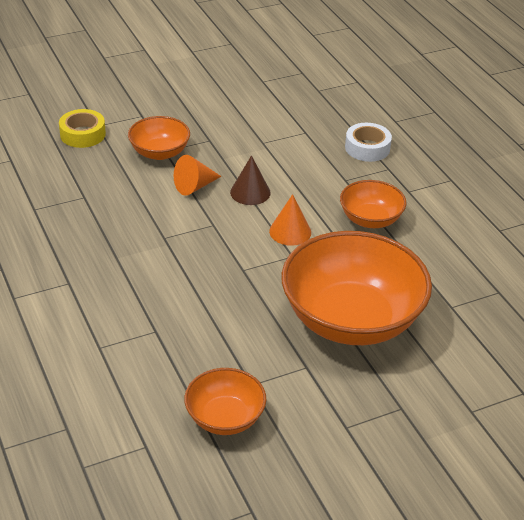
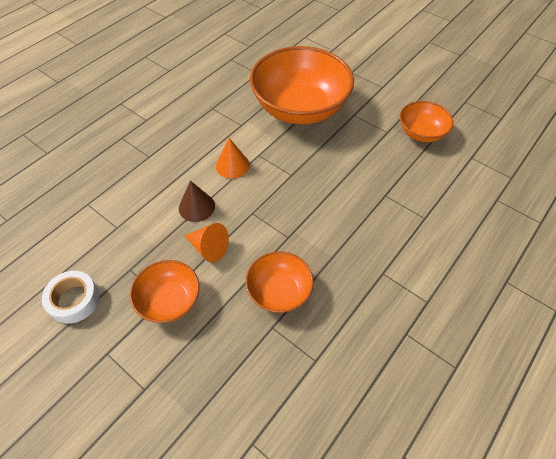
camera: 115 degrees left, 15 degrees up
yellow tape [59,109,106,148] -> none
orange bowl [340,180,406,228] -> orange bowl moved to [245,251,314,313]
white tape [345,123,392,162] -> white tape moved to [42,271,100,324]

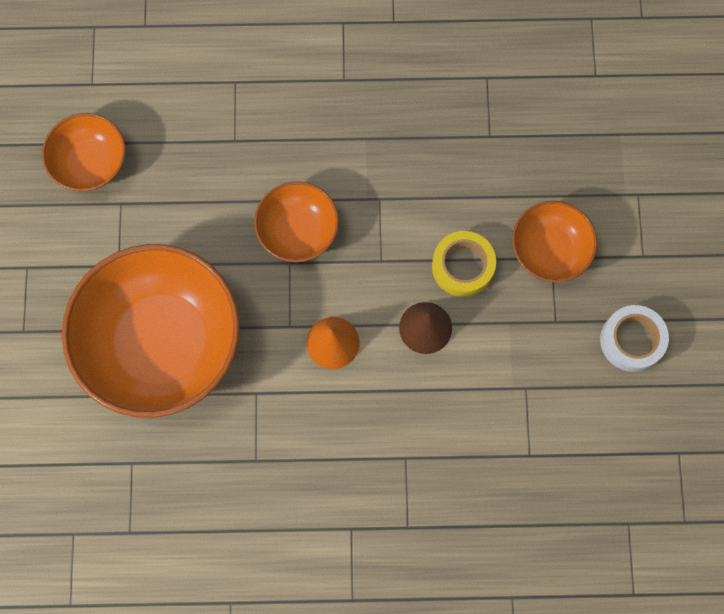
camera: 130 degrees left, 20 degrees up
orange cone [184,223,229,262] -> yellow tape [432,231,496,297]
orange bowl [245,251,314,313] -> orange bowl moved to [254,181,339,262]

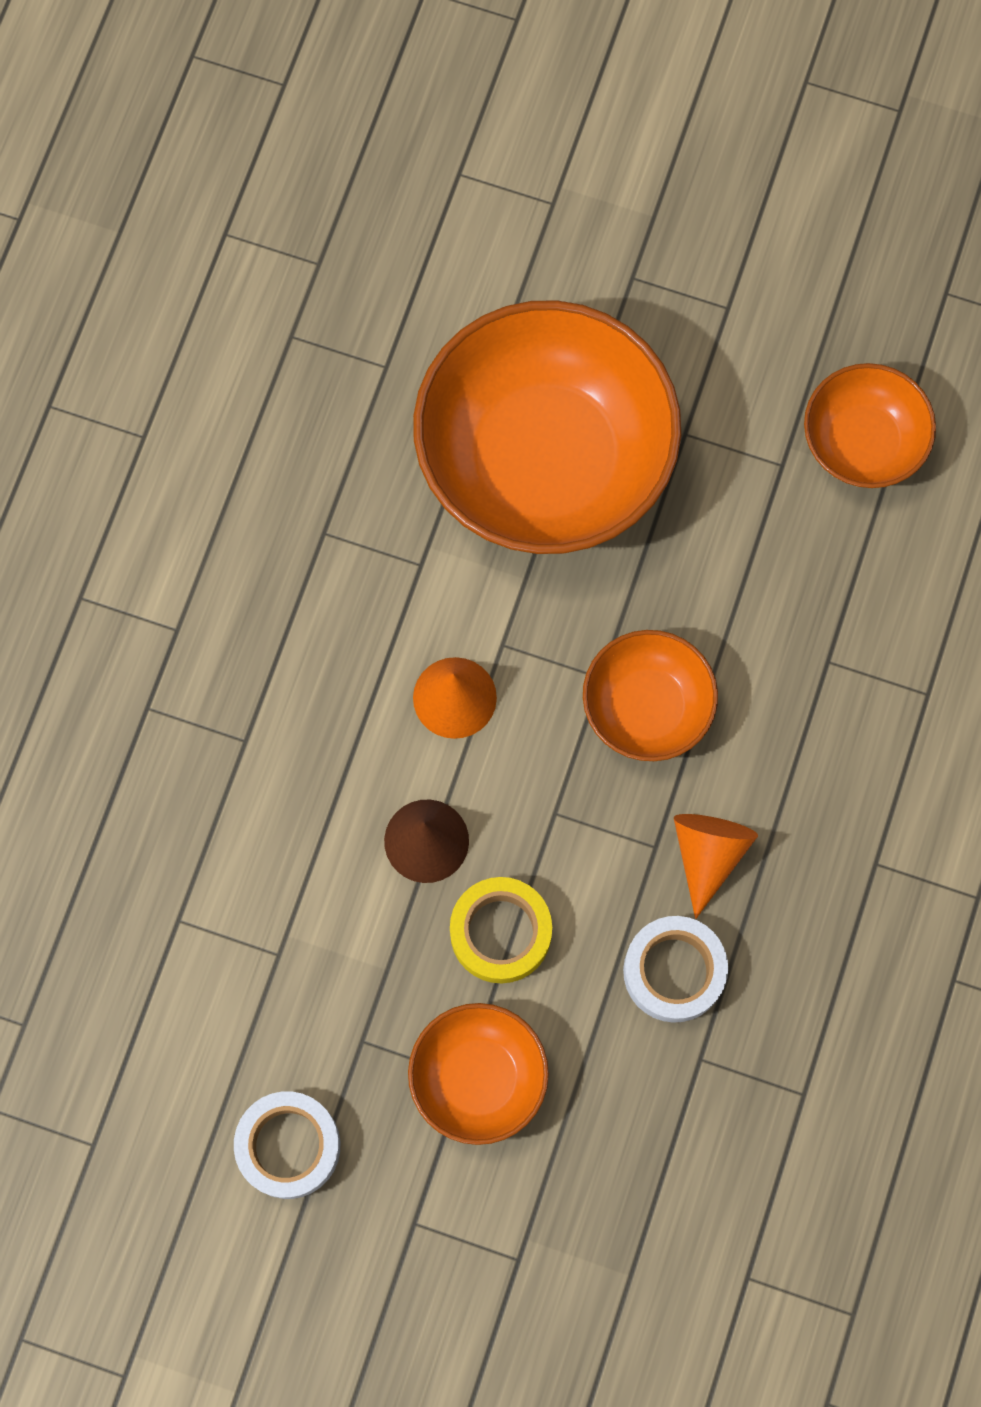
camera: 110 degrees right, 0 degrees up
none -> white tape [623,916,728,1023]
none -> orange cone [674,814,758,919]

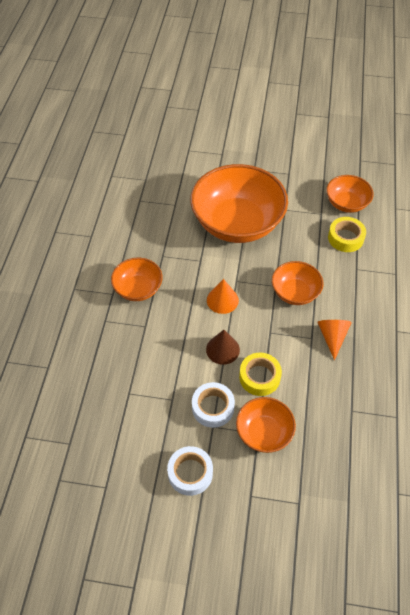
camera: 10 degrees left, 20 degrees down
white tape [623,916,728,1023] -> white tape moved to [192,382,235,428]
none -> orange bowl [111,258,162,301]
none -> yellow tape [328,217,366,252]

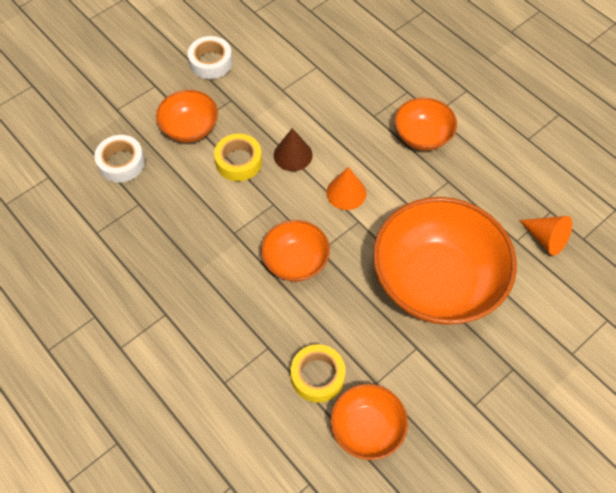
camera: 130 degrees right, 5 degrees up
white tape [192,382,235,428] -> white tape moved to [94,135,145,183]
orange cone [317,320,352,360] -> orange cone moved to [519,216,572,256]

